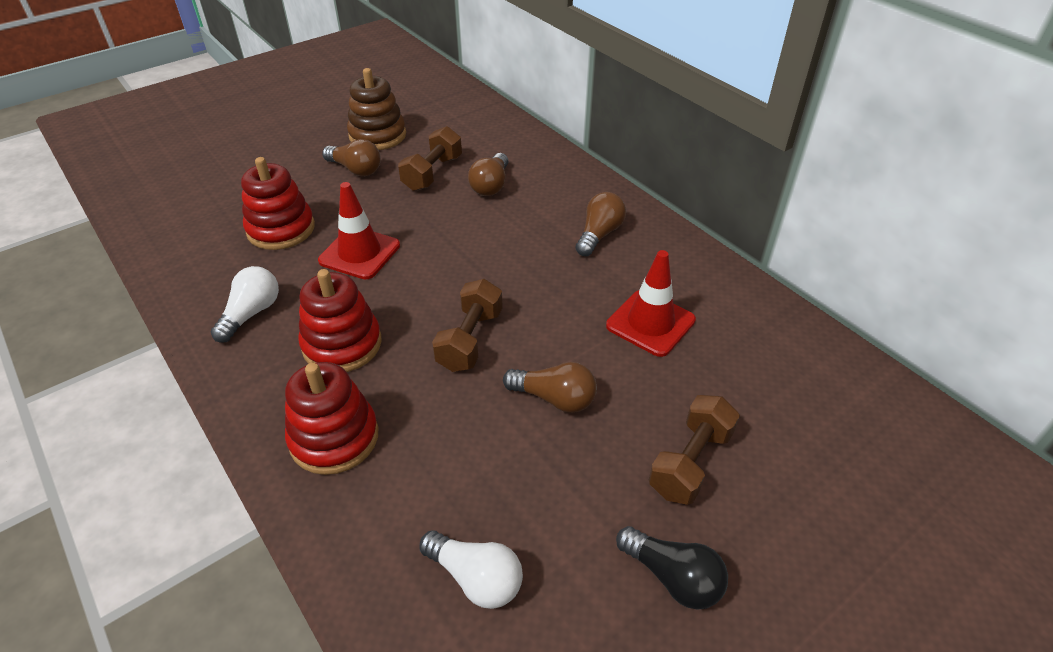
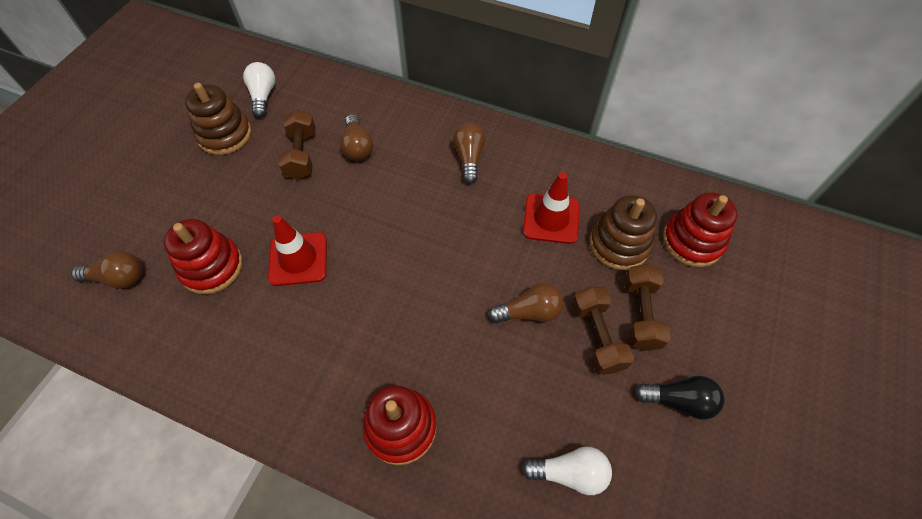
camera: 30 degrees left, 15 degrees up
white light bulb [211,266,279,343] -> white light bulb moved to [243,62,275,118]
red stacking toy [298,269,382,372] -> red stacking toy moved to [662,192,738,267]
brown light bulb [322,139,381,176] -> brown light bulb moved to [71,251,142,289]
brown dumbbell [432,279,503,372] -> brown dumbbell moved to [572,286,634,374]
none -> brown stacking toy [589,195,657,270]

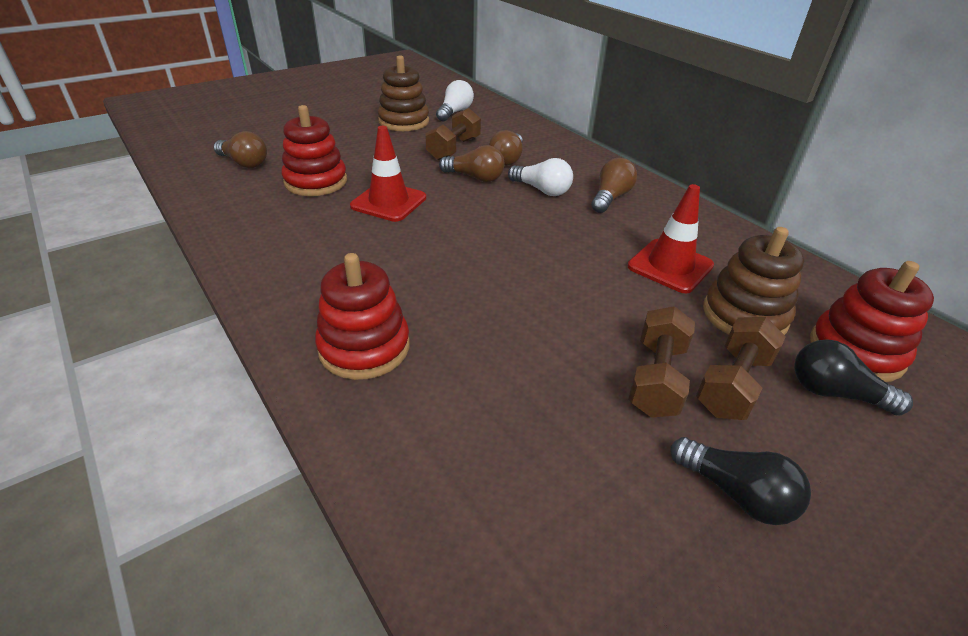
camera: 30 degrees right, 20 degrees down
brown light bulb [488,283,563,323] -> brown light bulb moved to [439,145,504,182]
white light bulb [521,447,612,495] -> white light bulb moved to [508,158,573,196]
none -> black light bulb [794,339,913,416]

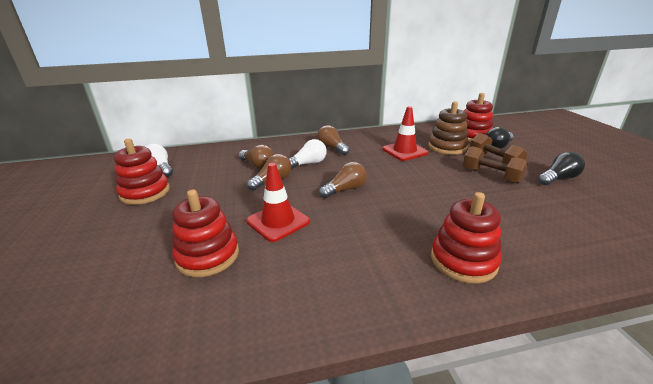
camera: 65 degrees left, 10 degrees down
brown light bulb [213,131,267,168] -> brown light bulb moved to [319,162,367,198]
brown stacking toy [378,55,429,131] -> red stacking toy [114,139,170,205]
brown dumbbell [425,108,481,160] -> none

